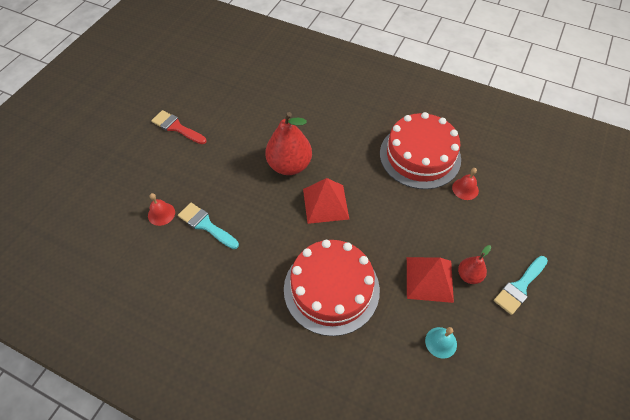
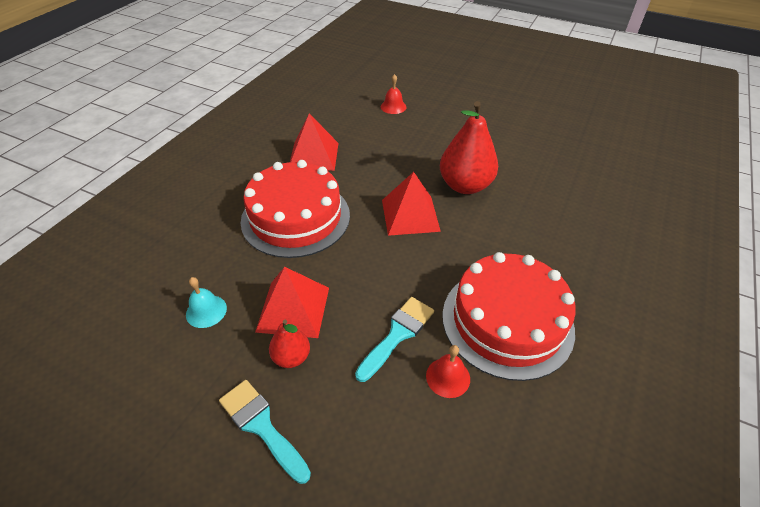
camera: 90 degrees right, 10 degrees down
red brush [151,110,206,144] -> none
turquoise brush [178,203,239,249] -> turquoise brush moved to [355,297,434,382]
none -> red pyramid [290,113,339,171]

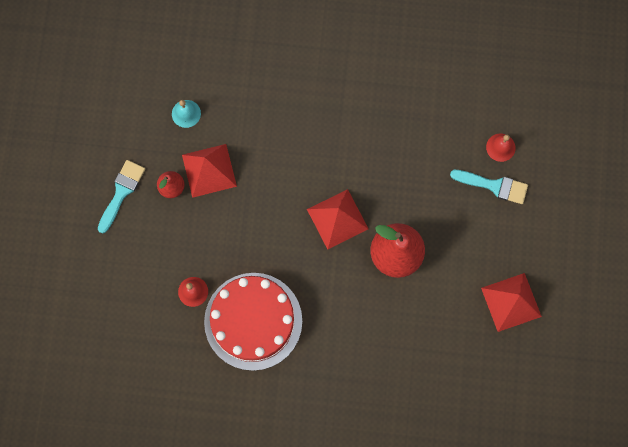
camera: 70 degrees right, 30 degrees up
red cake [240,160,350,258] -> none
red pyramid [290,113,339,171] -> red pyramid moved to [481,273,542,332]
turquoise brush [355,297,434,382] -> turquoise brush moved to [450,170,528,204]

